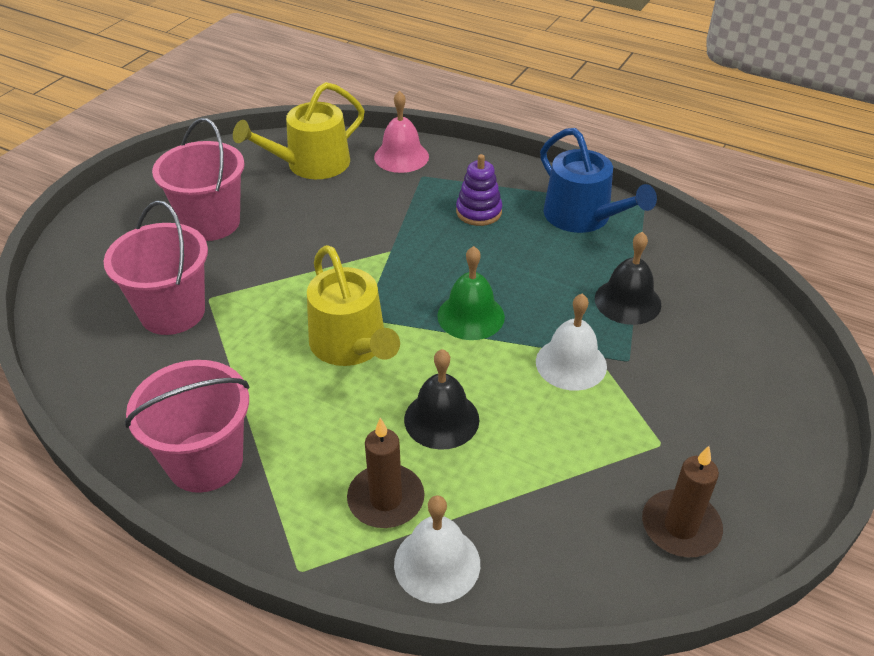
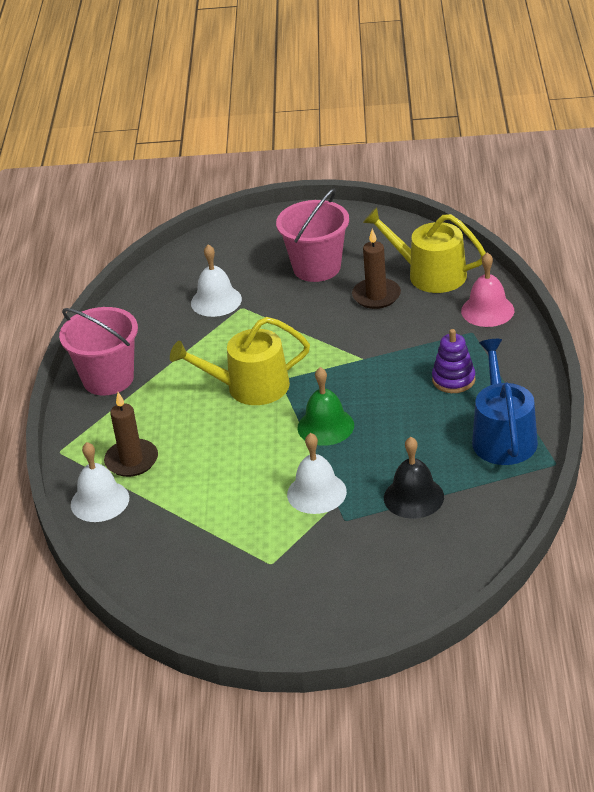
camera: 65 degrees right, 5 degrees down
pink bucket [103,200,208,335] -> white bell [191,244,242,317]
yellow watering can [307,245,400,366] -> yellow watering can turned 45 degrees clockwise [170,317,310,405]
black bell [404,349,479,450] -> none
blue watering can [540,128,657,233] -> blue watering can turned 150 degrees clockwise [472,339,538,465]
brown candle [642,446,723,557] -> brown candle moved to [352,229,401,309]

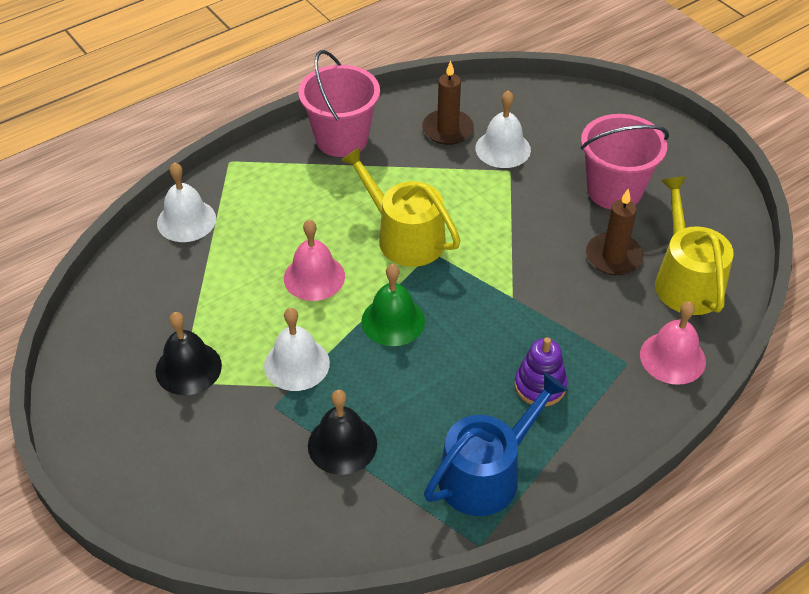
camera: 50 degrees right, 10 degrees up
brown candle [104,392,158,477] -> brown candle moved to [422,61,474,145]
none -> black bell [156,312,222,395]
none -> pink bell [284,220,345,301]

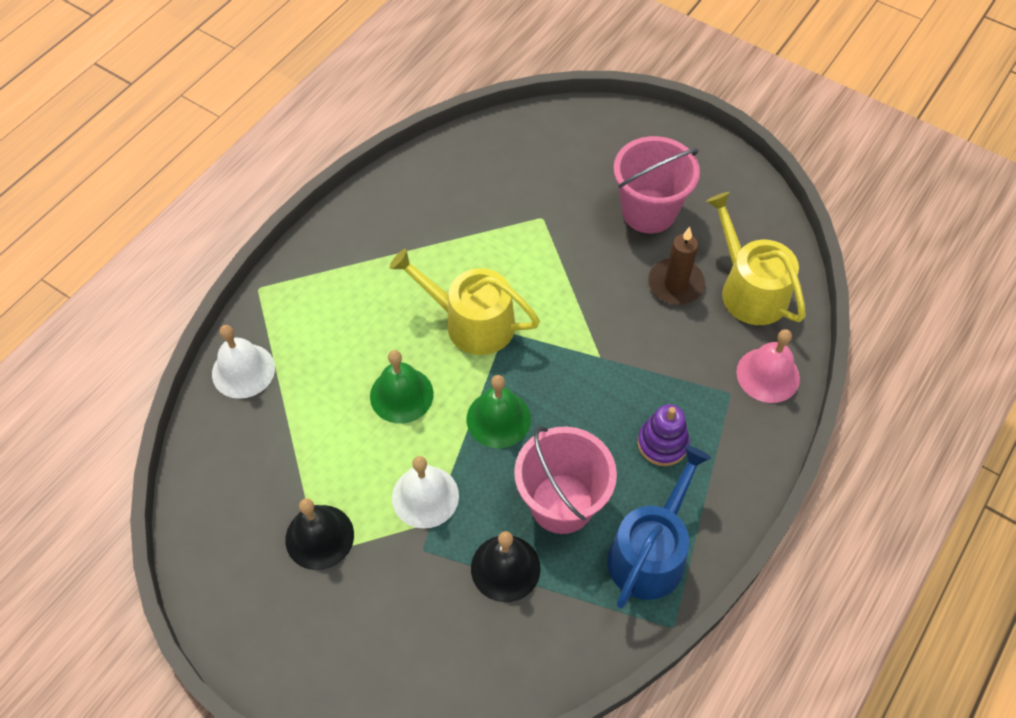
camera: 20 degrees left, 10 degrees up
pink bell [284,220,345,301] -> green bell [370,350,434,424]
pink bucket [298,50,380,157] -> pink bucket moved to [514,426,617,534]
brown candle [422,61,474,145] -> none
white bell [475,90,531,168] -> none

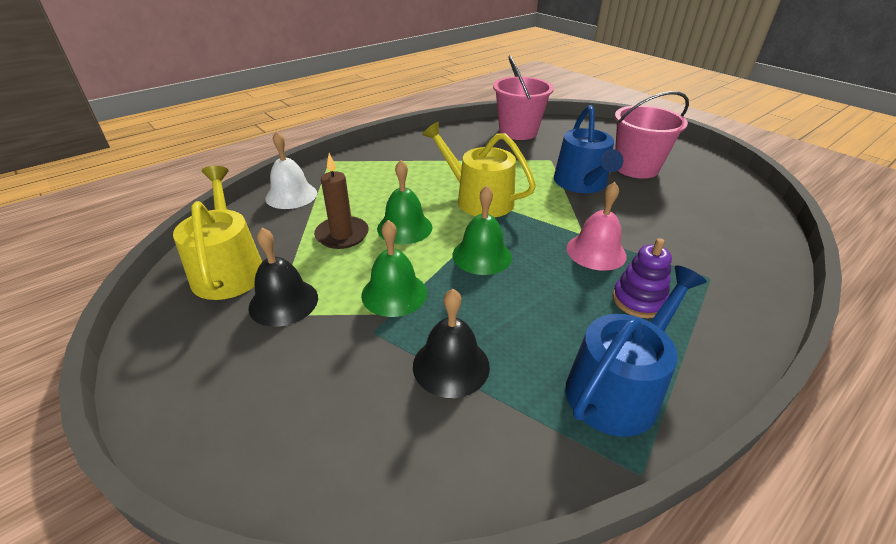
camera: 15 degrees right, 20 degrees down
white bell [392,456,459,529] -> green bell [361,220,427,317]
pink bucket [514,426,617,534] -> pink bucket moved to [493,55,554,140]
brown candle [648,227,705,305] -> brown candle moved to [314,153,369,249]
yellow watering can [706,192,806,325] -> yellow watering can moved to [173,166,262,300]
pink bell [736,329,800,403] -> pink bell moved to [567,182,627,271]
none -> blue watering can [554,105,623,193]

